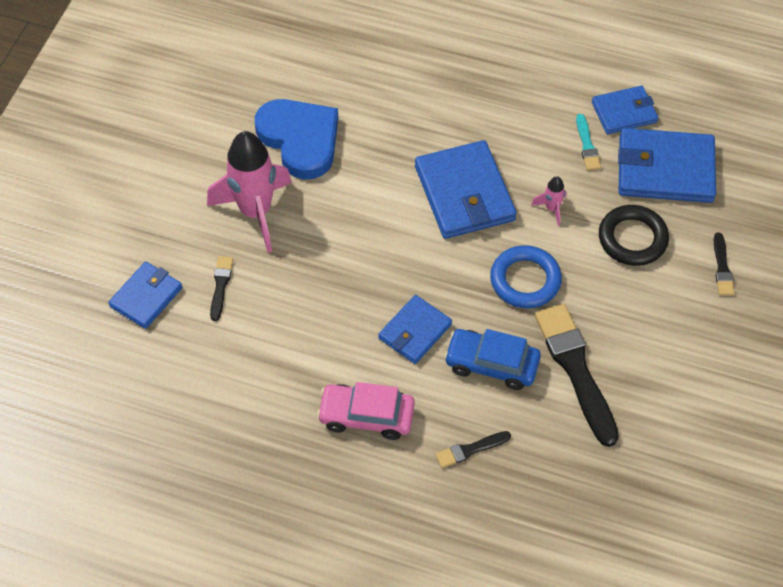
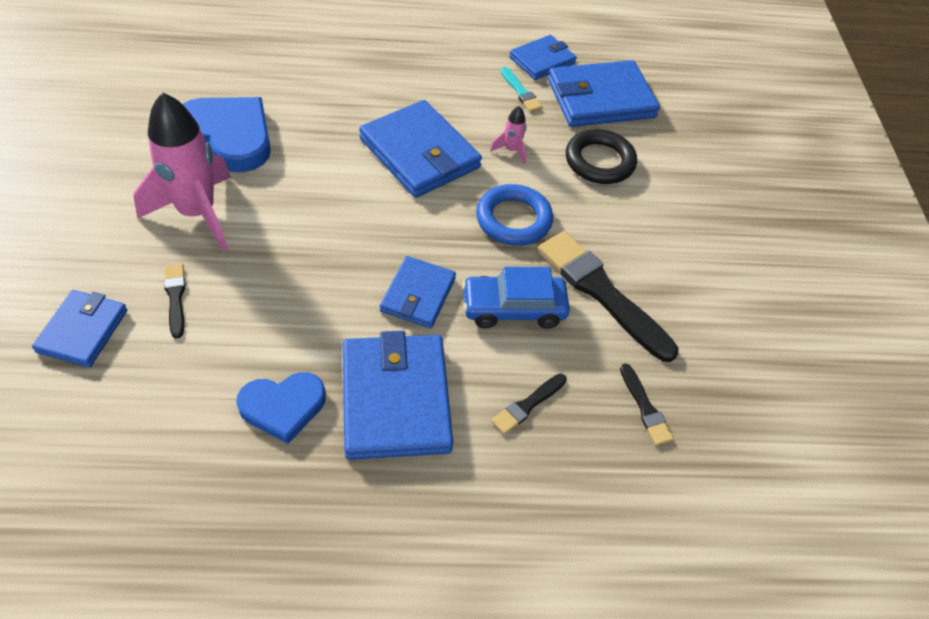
camera: 25 degrees left, 5 degrees down
pink car [317,382,415,440] -> blue wallet [343,331,453,460]
black brush [714,233,735,295] -> black brush moved to [620,364,674,445]
none -> blue heart [236,372,326,444]

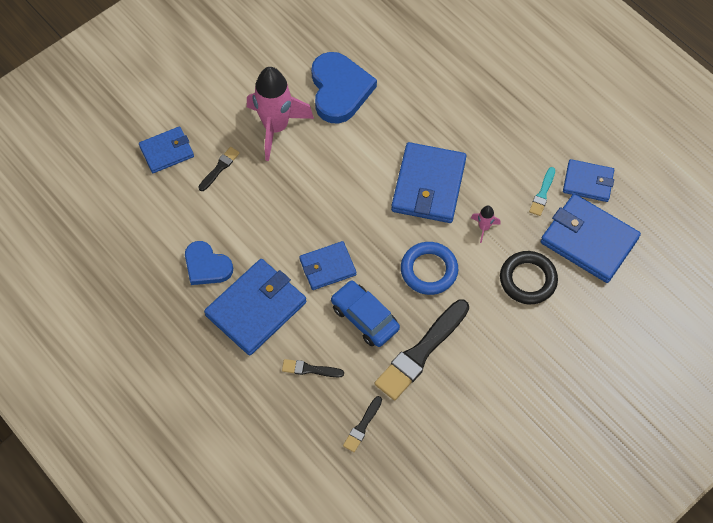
camera: 55 degrees right, 10 degrees up
black brush [538,231,678,362] -> black brush turned 150 degrees counterclockwise [375,299,469,401]

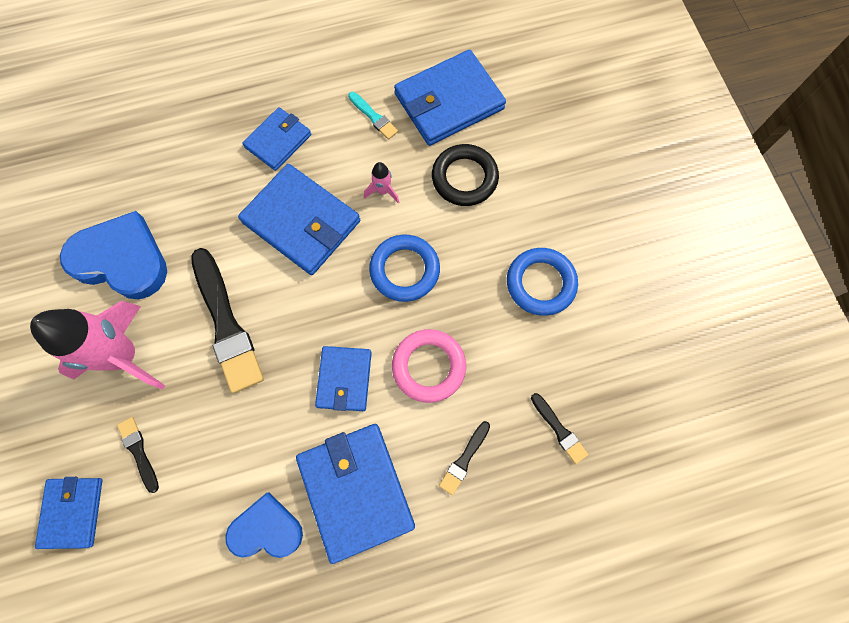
camera: 65 degrees left, 10 degrees up
blue heart [185,241,233,285] -> blue heart turned 150 degrees counterclockwise [225,492,303,558]
blue car [331,280,400,347] -> pink ring [392,329,466,403]
black brush [375,299,469,401] -> black brush moved to [191,248,264,393]
blue wallet [563,159,614,202] -> blue wallet moved to [242,107,311,171]
none -> blue ring [507,248,578,316]

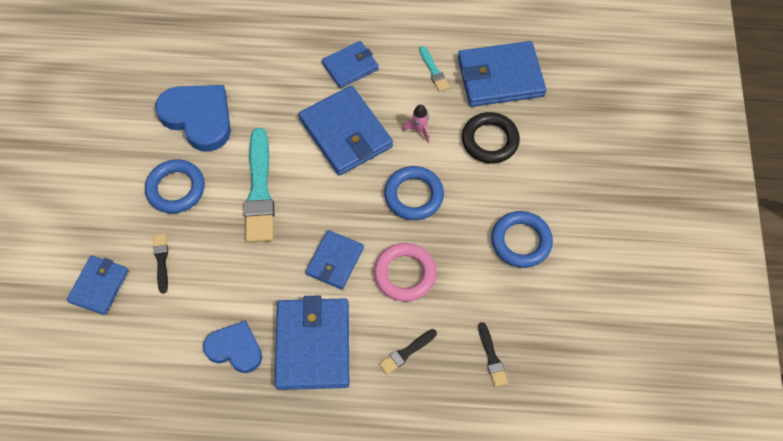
camera: 20 degrees right, 10 degrees down
pink rocket [30,301,165,389] -> blue ring [145,159,205,213]
black brush [191,248,264,393] -> turquoise brush [244,128,274,243]

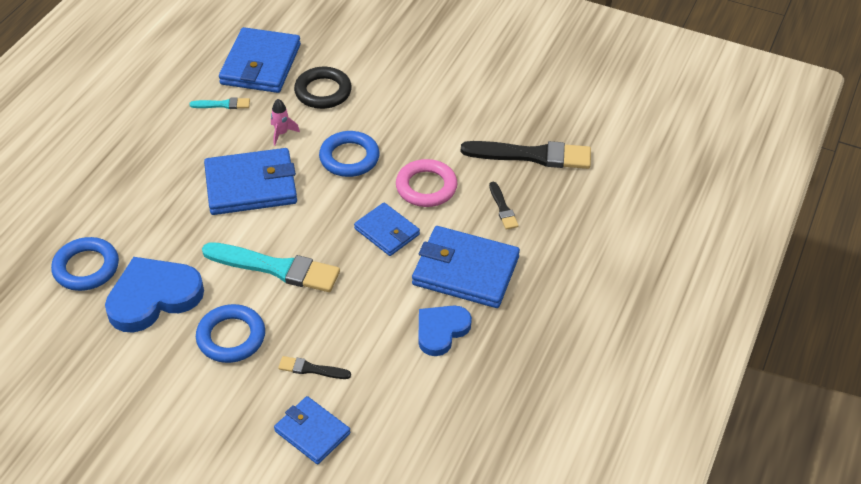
camera: 70 degrees left, 15 degrees down
blue wallet [322,41,379,88] -> none
black brush [478,322,508,387] -> black brush [461,141,591,169], size x2.10
blue ring [491,211,553,268] -> blue ring moved to [51,237,119,291]

